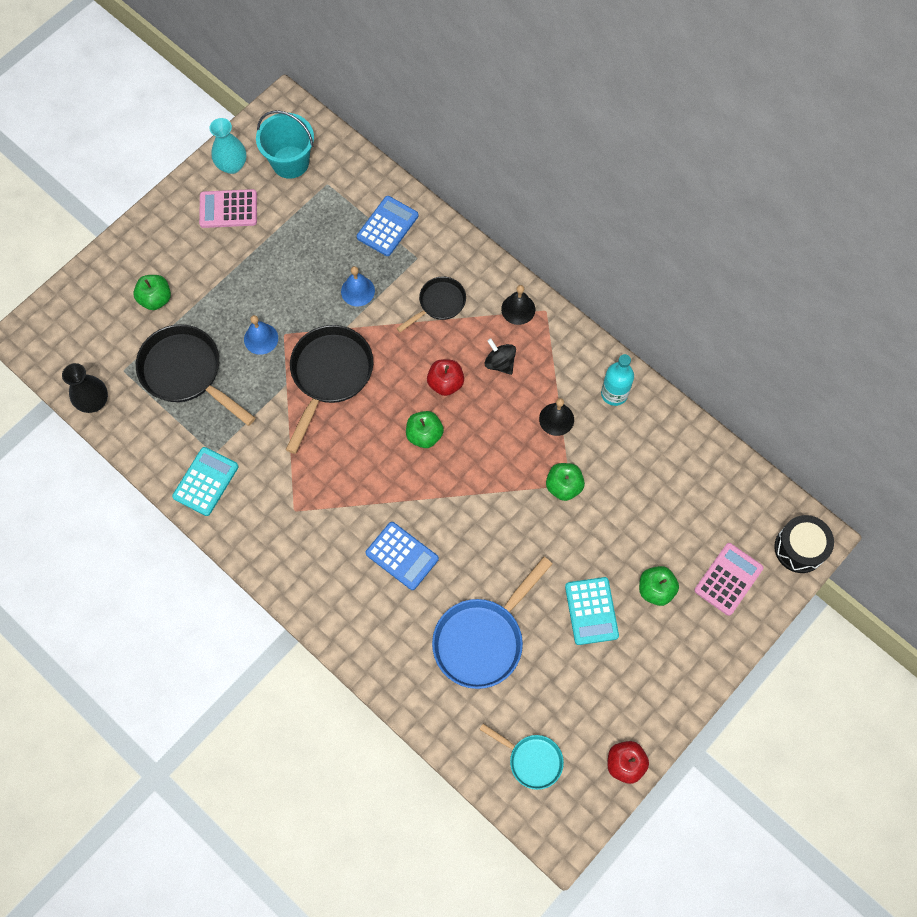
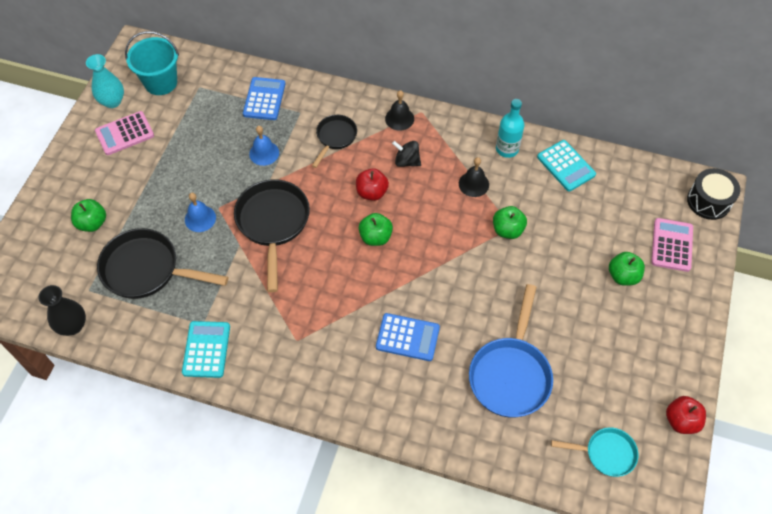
camera: 25 degrees left, 10 degrees down
turquoise calculator [565,577,619,645] -> turquoise calculator moved to [537,140,596,191]

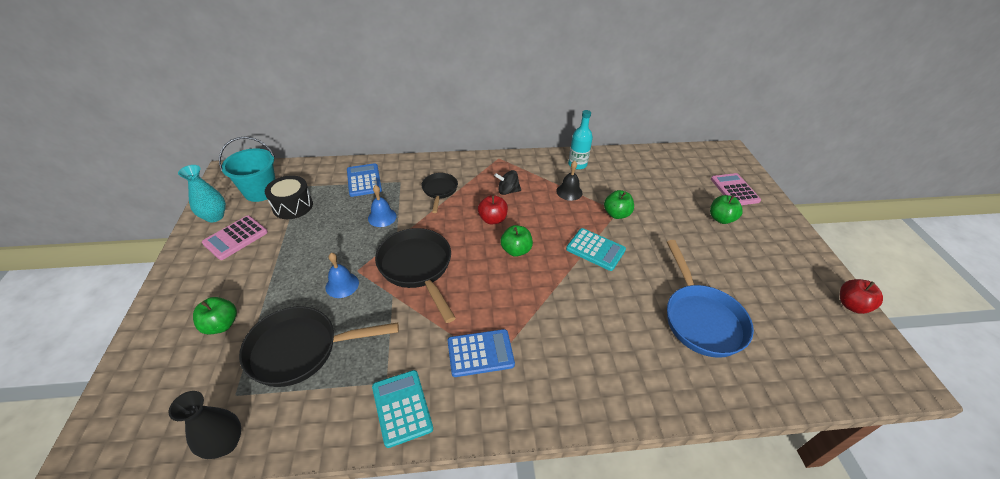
camera: 25 degrees left, 15 degrees down
blue calculator [376,313,440,361] -> blue calculator moved to [448,329,515,377]
black bell [385,90,414,131] -> none
turquoise calculator [537,140,596,191] -> turquoise calculator moved to [566,228,626,271]
turquoise pan [551,427,639,477] -> none
black drum [687,168,740,220] -> black drum moved to [265,175,313,219]

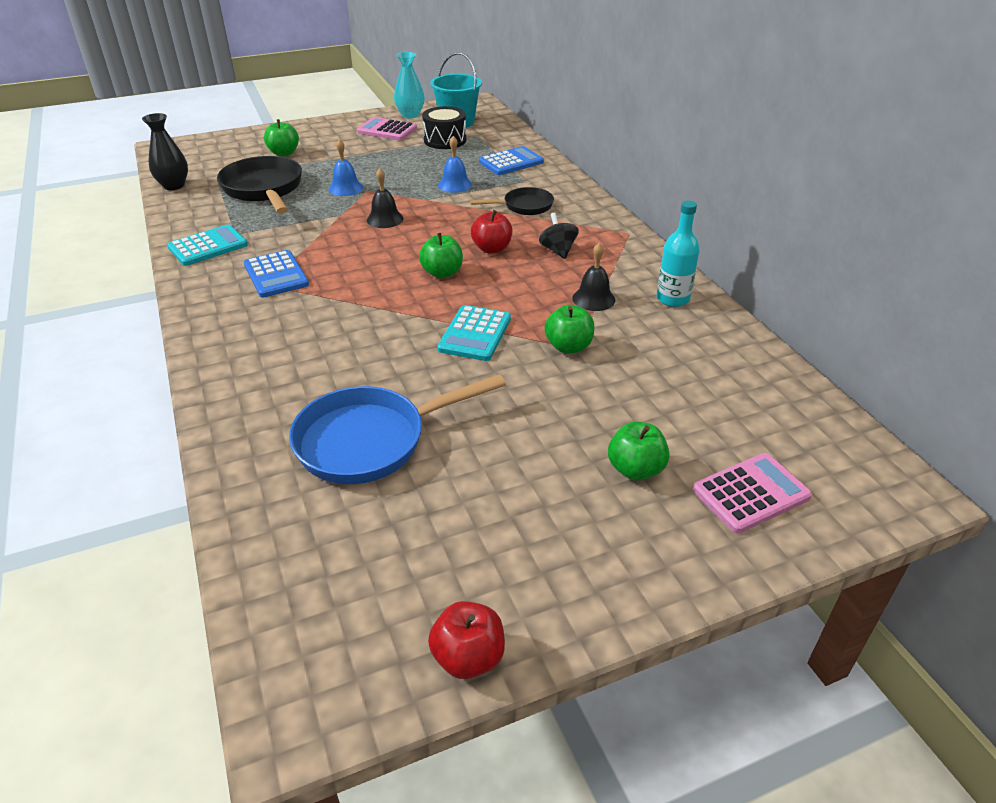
camera: 75 degrees right, 5 degrees down
black pan [375,228,456,323] -> black bell [367,168,403,228]

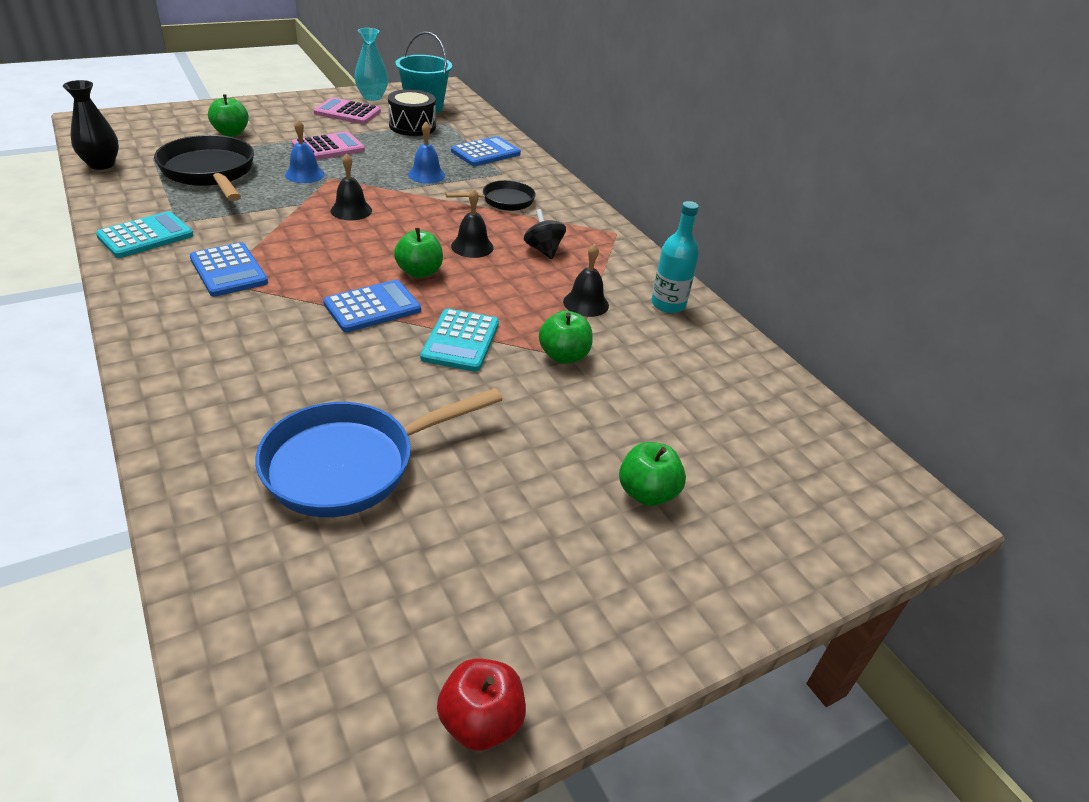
camera: 10 degrees left, 0 degrees up
red apple [471,210,512,254] -> black bell [451,189,494,258]
pink calculator [693,453,812,534] -> pink calculator moved to [292,131,365,160]
none -> blue calculator [323,280,421,332]

